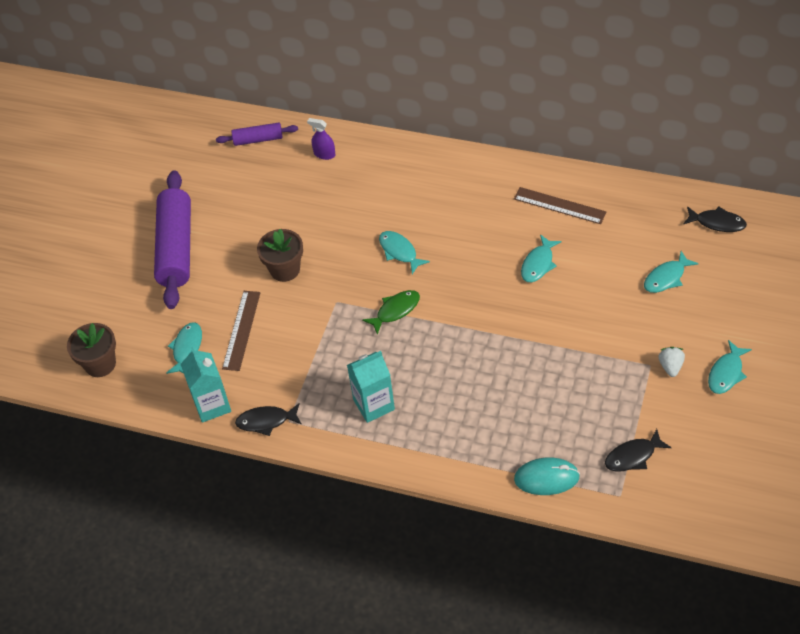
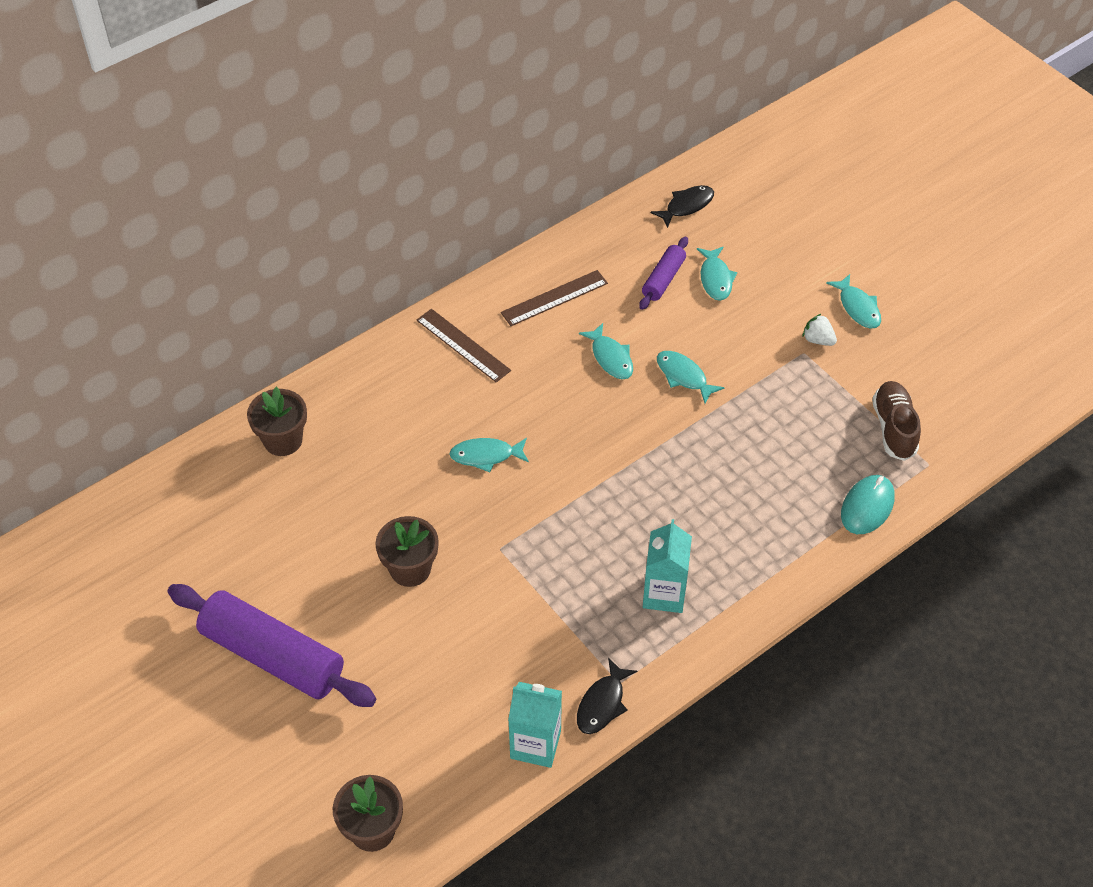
camera: 60 degrees left, 0 degrees up
turquoise fish [166,322,202,374] -> turquoise fish moved to [657,351,725,404]
purple rolling pin [216,123,298,146] -> purple rolling pin moved to [639,237,688,310]
brown ruler [222,291,261,371] -> brown ruler moved to [416,309,511,382]
purple spray bottle [307,118,336,160] -> brown flower pot [247,387,307,456]
green fish [362,290,420,335] -> none
black fish [605,429,672,472] -> brown shoe [872,381,921,461]

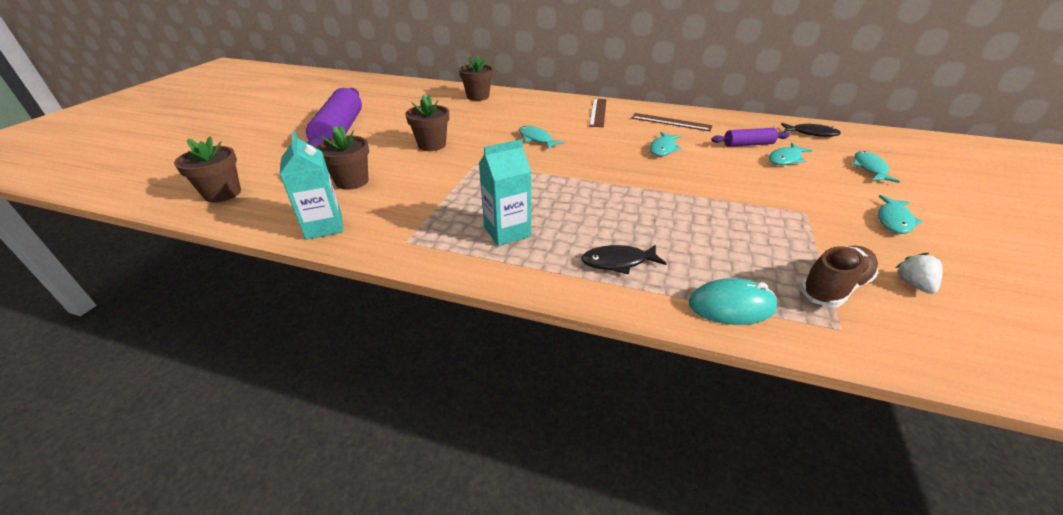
camera: 55 degrees right, 15 degrees down
black fish [577,658,637,734] -> black fish moved to [581,245,667,274]
turquoise fish [657,351,725,404] -> turquoise fish moved to [853,151,900,183]
white strawberry [803,314,837,346] -> white strawberry moved to [895,253,943,294]
none -> brown flower pot [316,125,369,190]

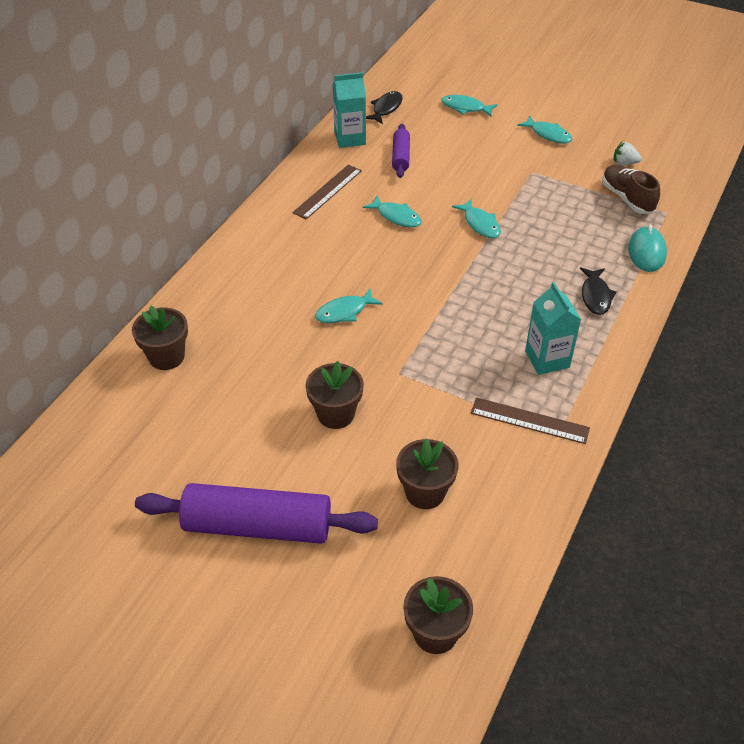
camera: 80 degrees left, 10 degrees up
turquoise carton [280,131,344,240] -> turquoise carton moved to [333,72,366,148]
brown ruler [589,99,606,127] -> brown ruler moved to [471,397,590,444]
turquoise fish [769,143,813,165] -> turquoise fish moved to [452,199,501,238]

